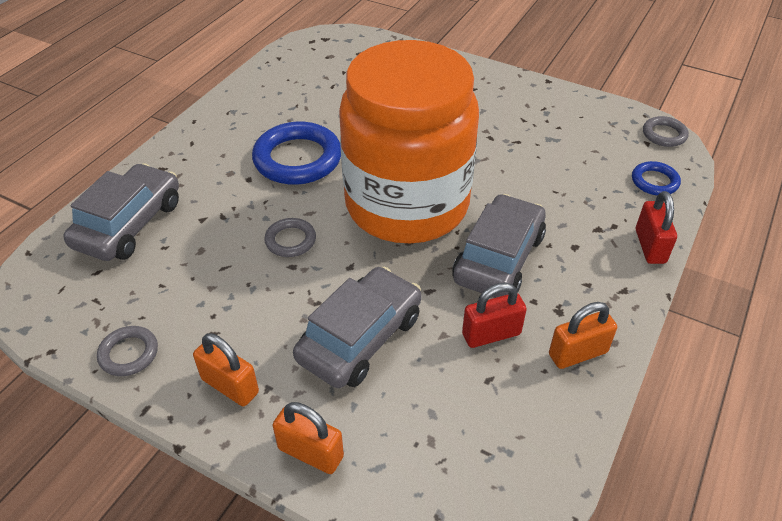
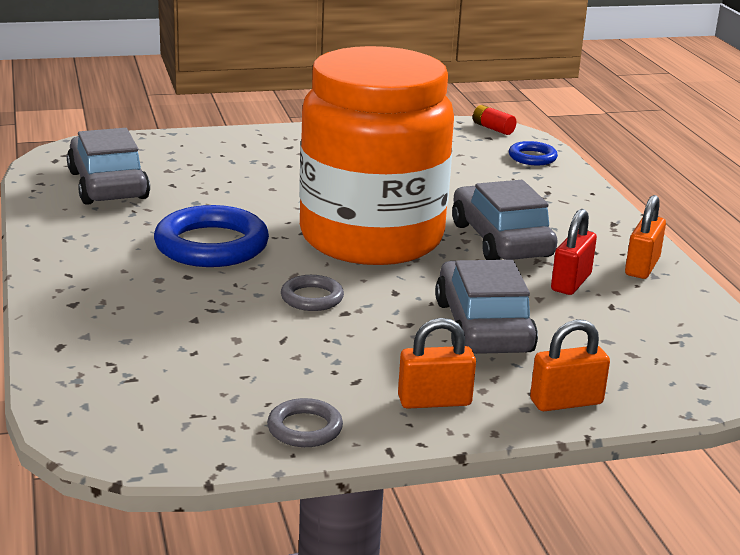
camera: 45 degrees left, 20 degrees down
grey car [63,163,179,261] -> grey car moved to [67,128,150,205]
red padlock [636,191,677,264] -> none
grey ring [643,116,689,147] -> red battery [473,105,517,135]

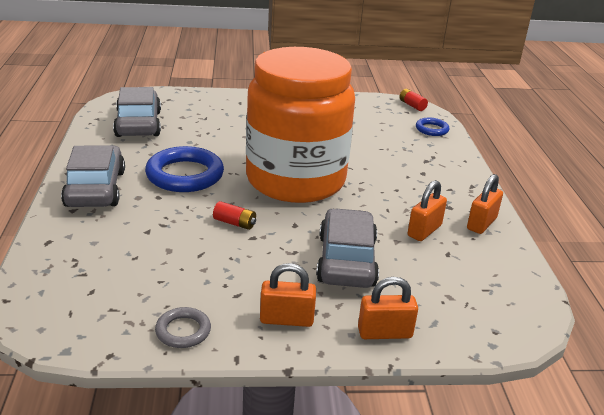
camera: 10 degrees right, 5 degrees up
grey ring [281,275,344,311] -> red battery [213,201,256,230]
grey car [452,180,558,260] -> grey car moved to [61,145,125,207]
red padlock [551,209,597,295] -> orange padlock [408,180,447,241]

